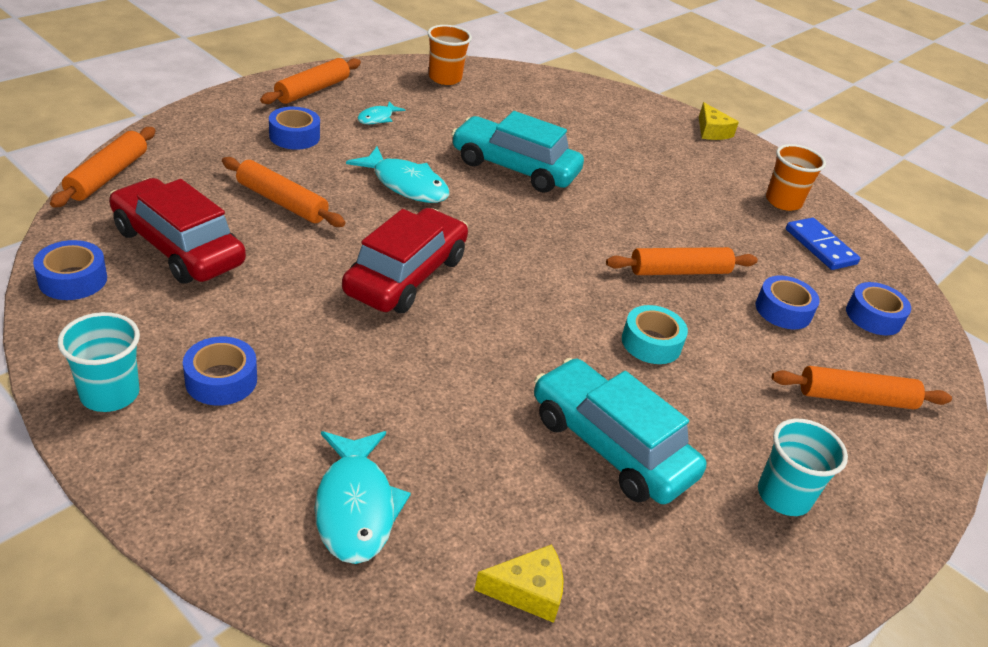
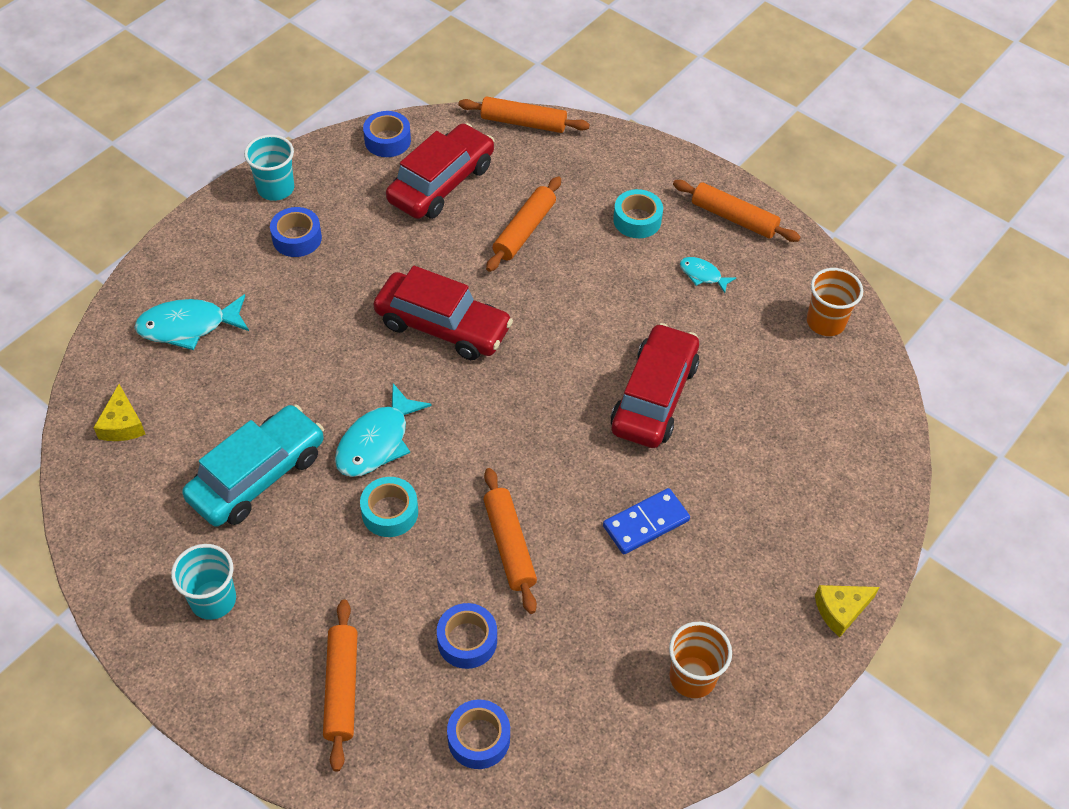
camera: 90 degrees right, 15 degrees up
blue tape [269,107,320,150] -> turquoise tape [613,189,663,238]
turquoise fish [346,147,449,203] -> turquoise fish moved to [335,383,432,477]
turquoise car [451,111,584,193] -> red car [611,323,699,448]
blue domino [786,218,860,270] -> blue domino moved to [603,488,690,554]

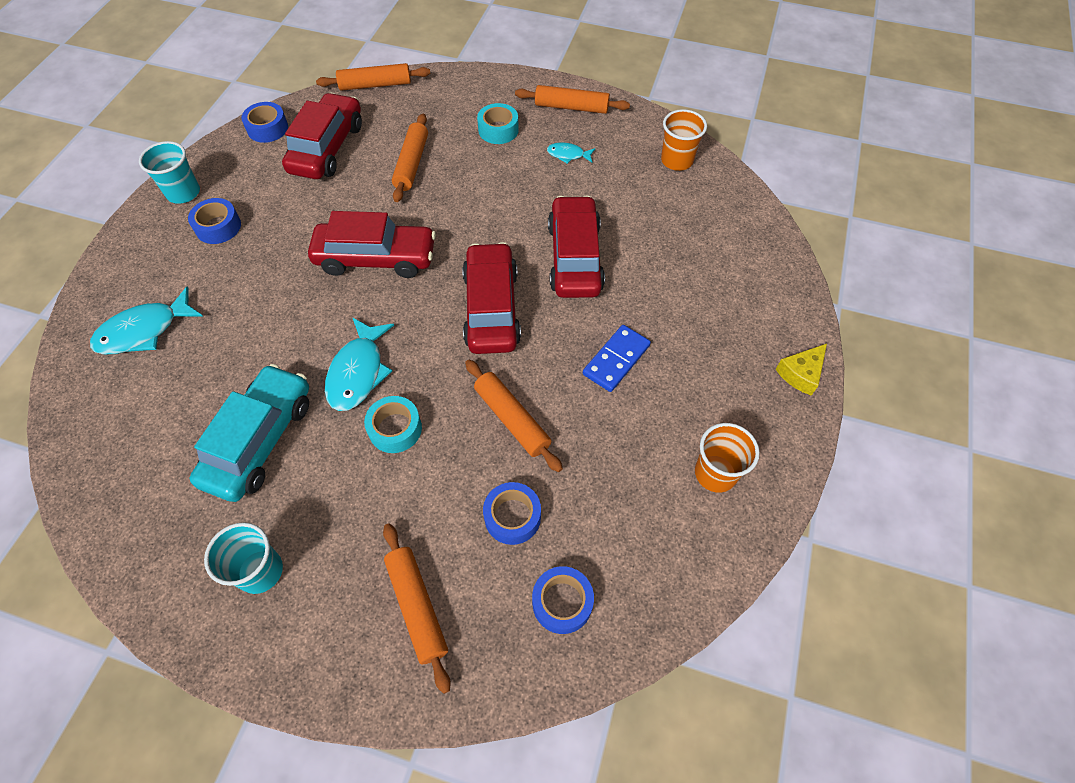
camera: 20 degrees left, 5 degrees up
yellow cheese [93,384,146,441] -> none
none -> red car [462,242,521,354]

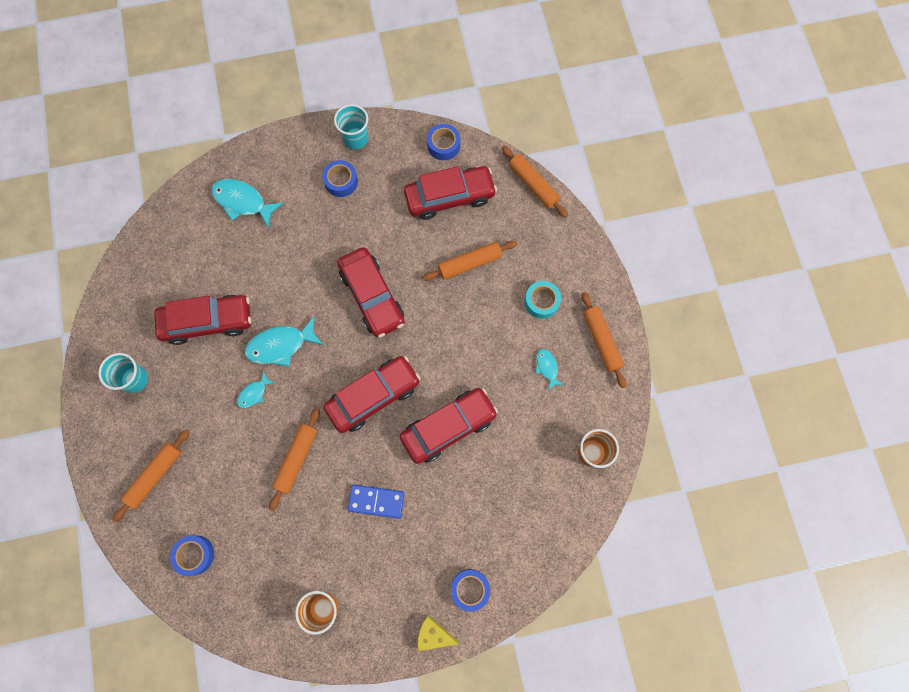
camera: 60 degrees right, 15 degrees up
turquoise car [190,364,309,502] -> red car [154,295,252,345]
turquoise tape [364,396,422,453] -> turquoise fish [237,372,275,408]
blue tape [483,482,541,545] -> blue tape moved to [451,569,490,611]

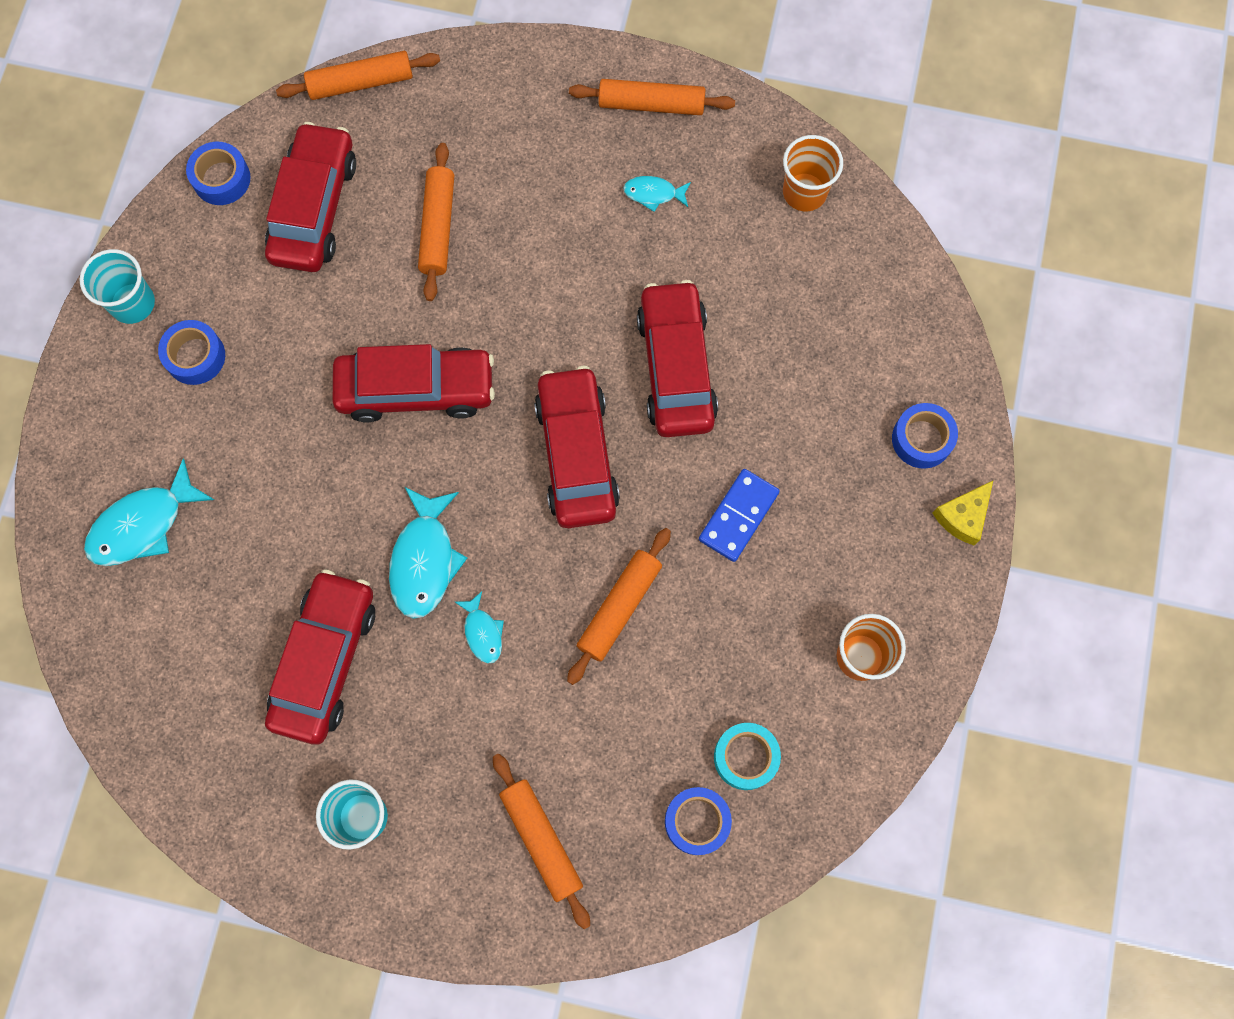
camera: 65 degrees left, 0 degrees up
orange rolling pin [269,408,320,511] -> orange rolling pin turned 75 degrees clockwise [567,528,671,685]
turquoise tape [524,281,561,319] -> turquoise tape moved to [714,723,781,790]

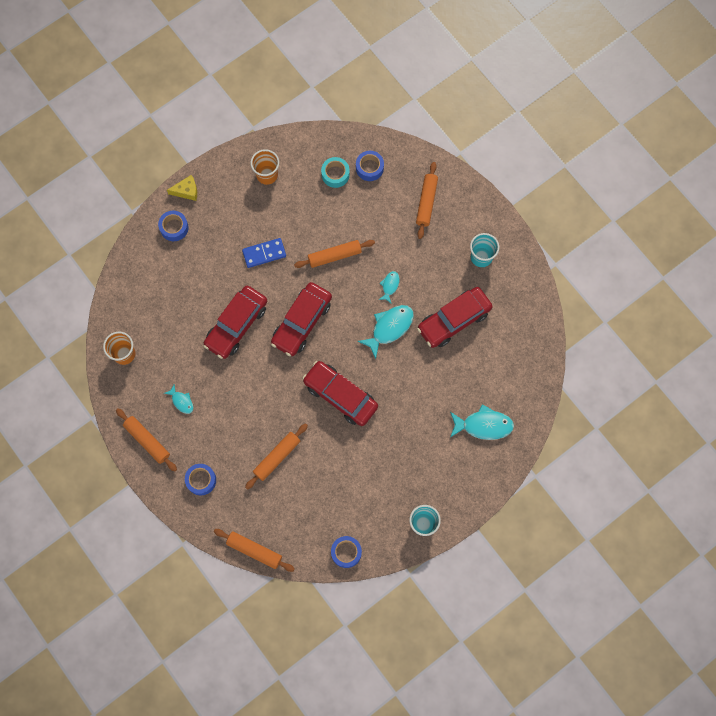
camera: 140 degrees left, 0 degrees up
blue tape [158,320,225,385] -> blue tape moved to [185,464,216,495]
red car [265,122,356,272] -> none

